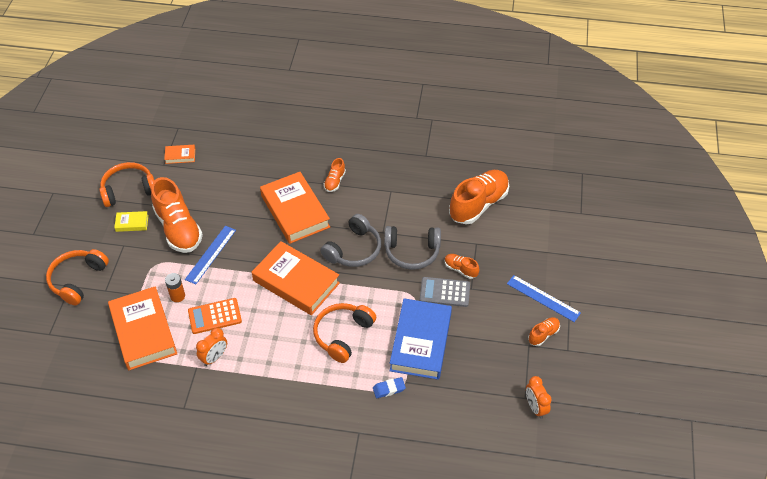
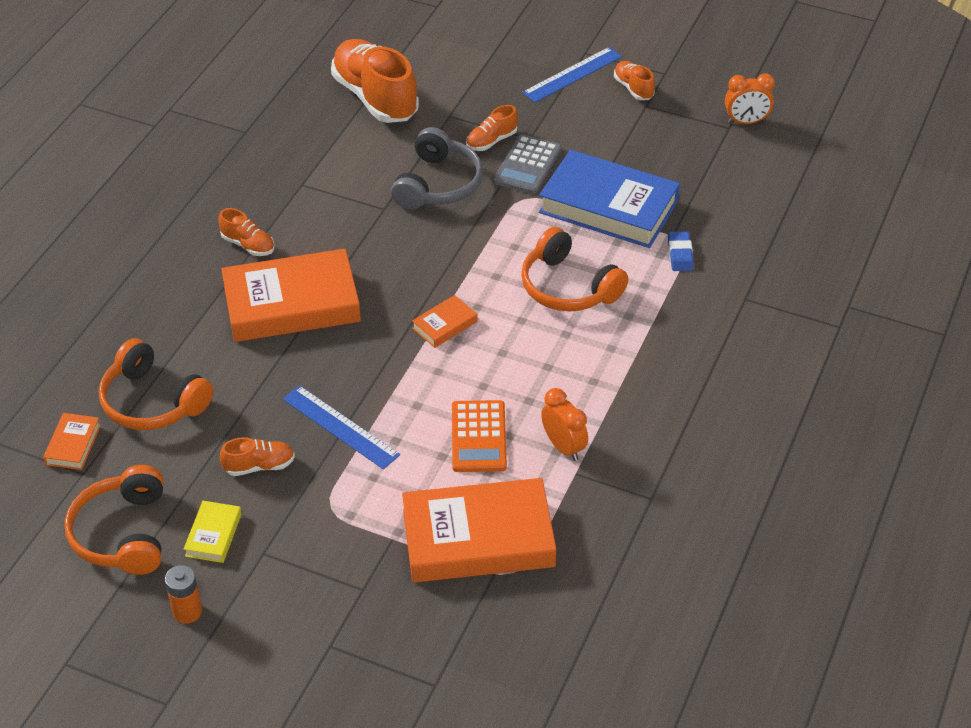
camera: 75 degrees left, 5 degrees down
orange headphones [46,249,109,305] -> orange headphones moved to [99,338,213,430]
orange shoe [151,177,203,253] -> orange shoe [220,437,295,476], size x0.47
orange battery [165,273,185,302] -> orange battery moved to [165,565,202,624]
orange book [252,241,340,315] -> orange book [412,295,477,348], size x0.44
grey headphones [321,214,381,267] -> none

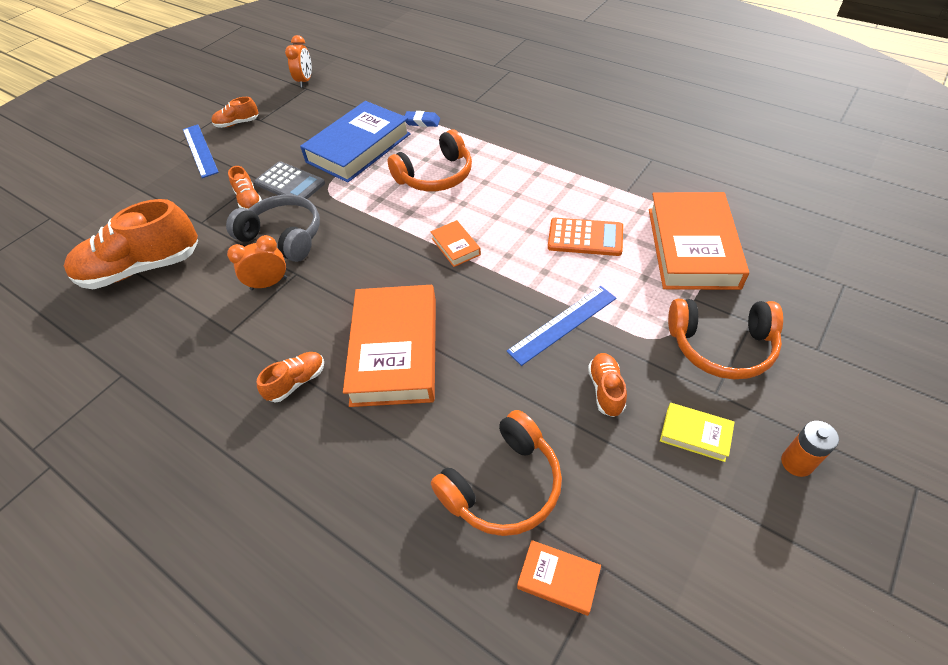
camera: 75 degrees left, 5 degrees up
orange headphones [64,465,163,575] -> orange headphones moved to [668,299,783,379]
orange clock [541,388,588,461] -> orange clock moved to [227,235,287,290]

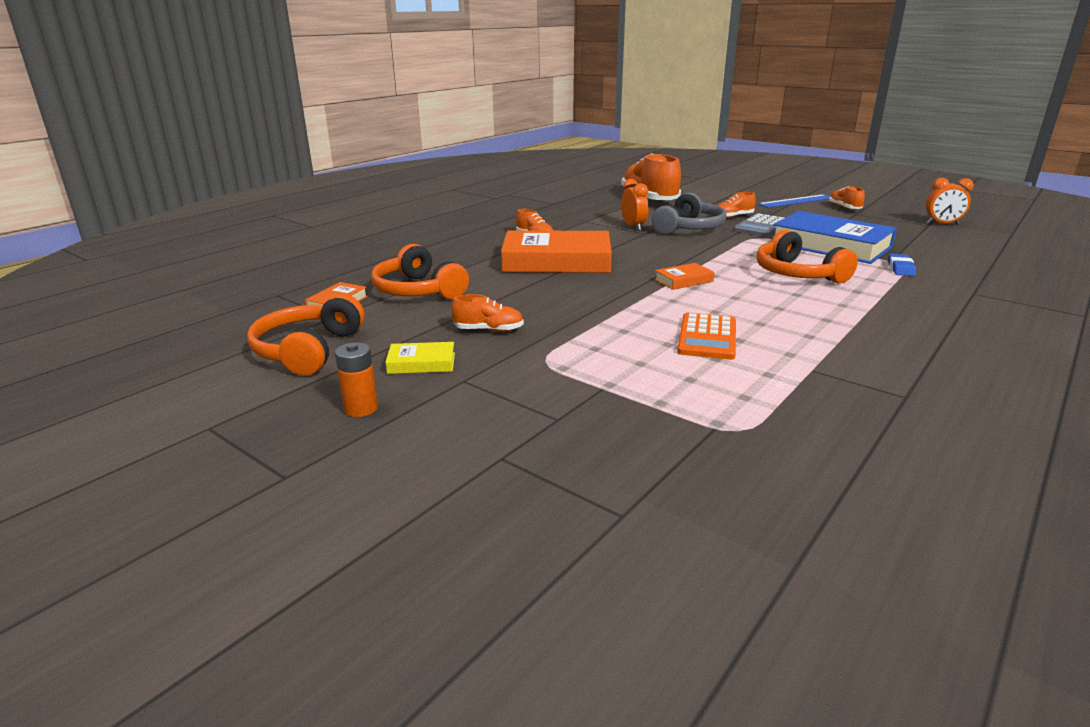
camera: 90 degrees right, 25 degrees down
blue ruler [506,286,617,366] -> none
orange book [649,192,749,290] -> none
yellow book [660,403,734,462] -> yellow book turned 60 degrees clockwise [385,342,455,374]
orange headphones [668,299,783,379] -> orange headphones moved to [247,294,365,376]

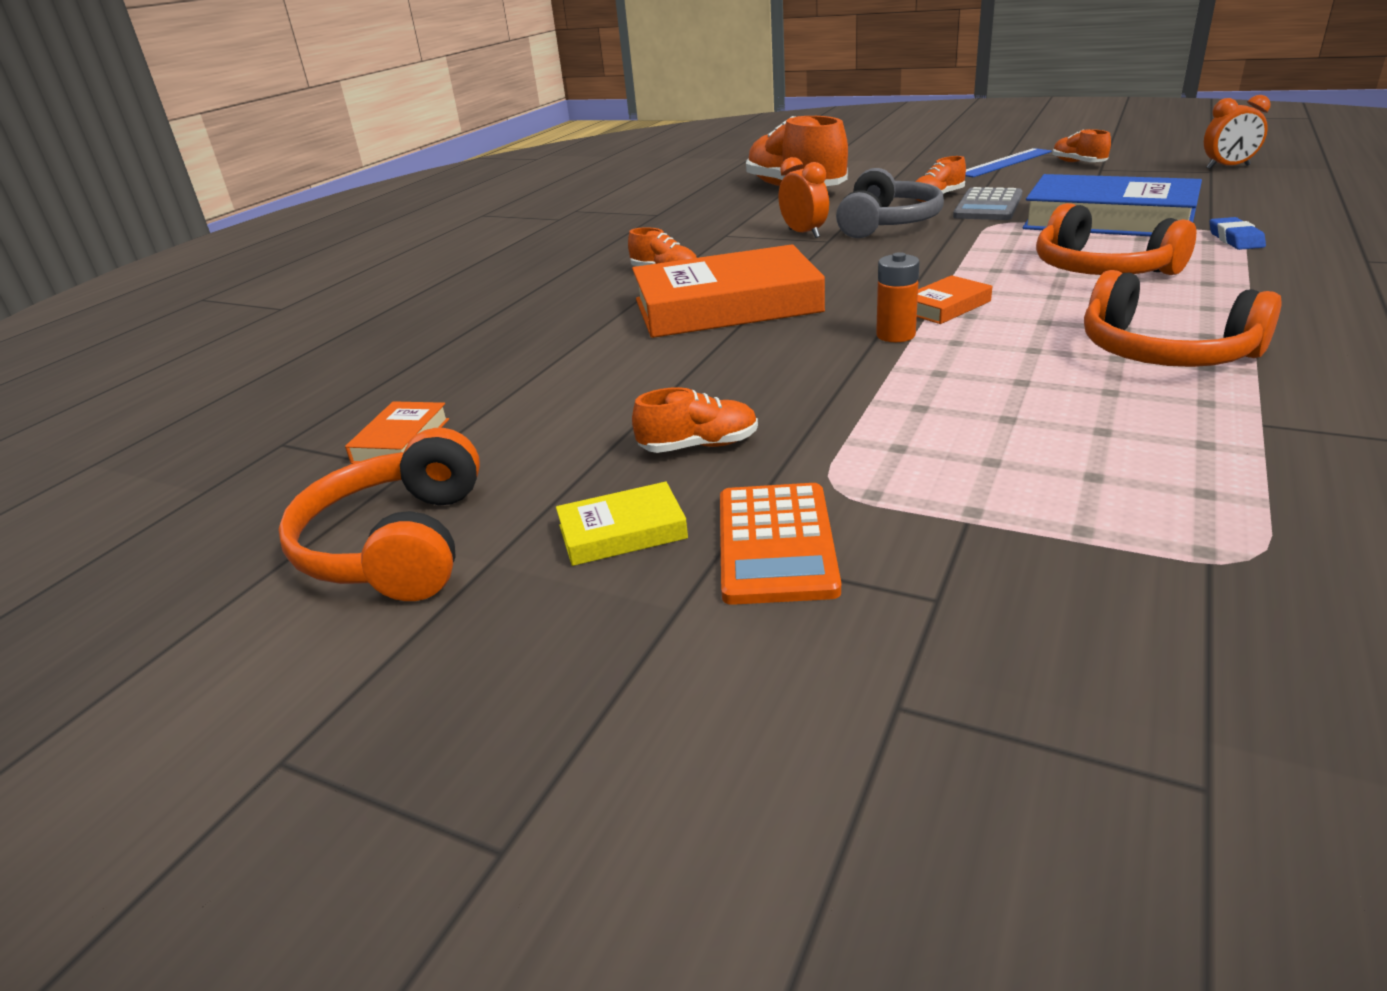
camera: 10 degrees left, 5 degrees up
orange battery [335,342,378,417] -> orange battery moved to [876,252,920,342]
orange headphones [371,244,469,299] -> orange headphones moved to [1084,270,1282,367]
orange calculator [677,313,736,360] -> orange calculator moved to [720,483,841,605]

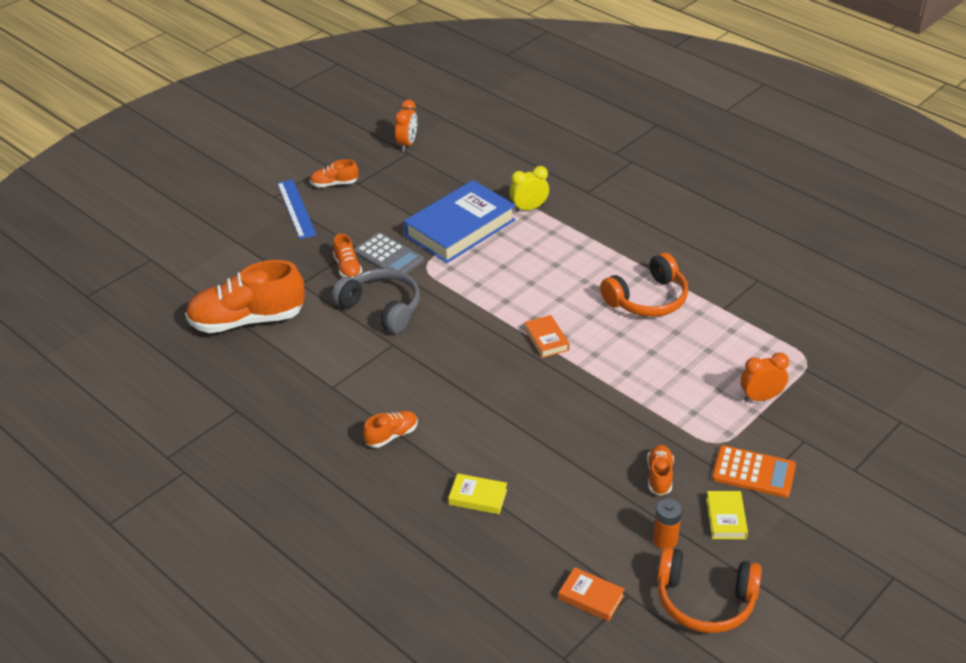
camera: 75 degrees left, 10 degrees up
orange book [632,244,825,338] -> none
orange clock [779,157,829,238] -> orange clock moved to [740,352,789,402]
orange battery [876,252,920,342] -> orange battery moved to [653,498,682,549]
orange headphones [1036,203,1196,275] -> none
blue eraser [1210,217,1266,250] -> yellow clock [510,166,549,212]
none -> yellow book [448,473,507,514]

